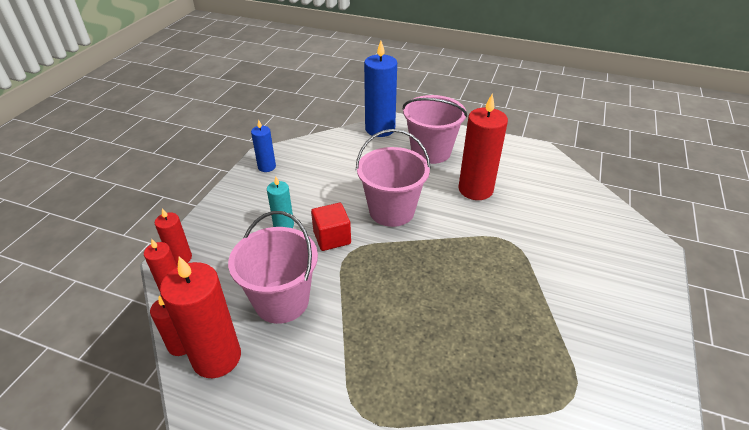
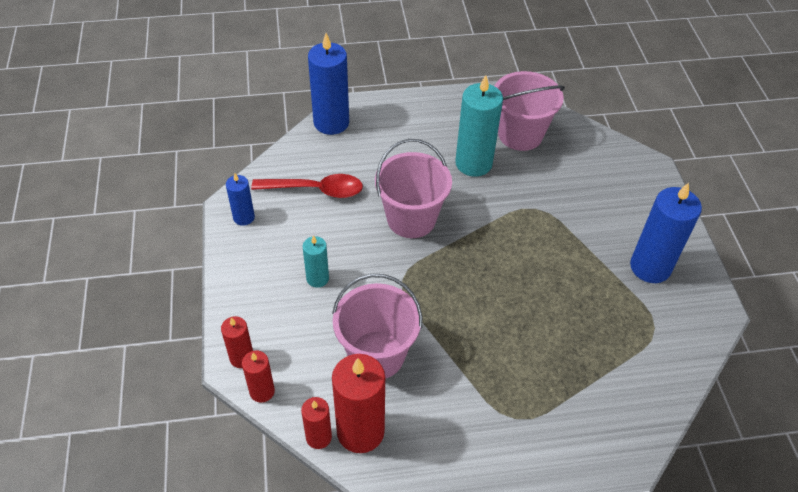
camera: 30 degrees left, 10 degrees up
red cube [311,203,351,251] -> none
pink bucket [403,95,467,164] -> pink bucket moved to [495,71,565,151]
red candle [458,94,508,200] -> turquoise candle [455,75,503,177]
none -> red spoon [251,174,363,198]
none -> blue candle [630,183,702,283]

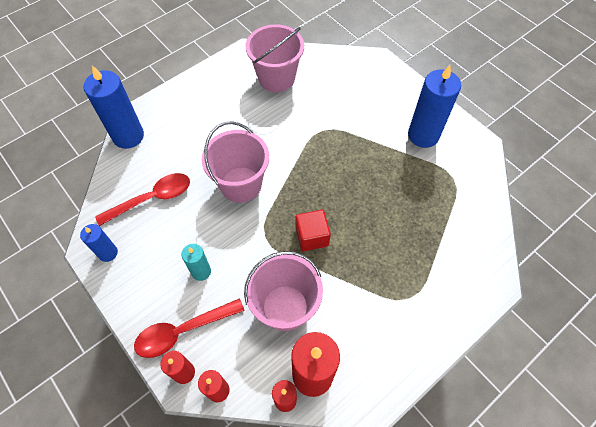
camera: 30 degrees left, 10 degrees up
turquoise candle [455,75,503,177] -> none
none -> red spoon [134,298,245,358]
none -> red cube [295,210,331,251]

